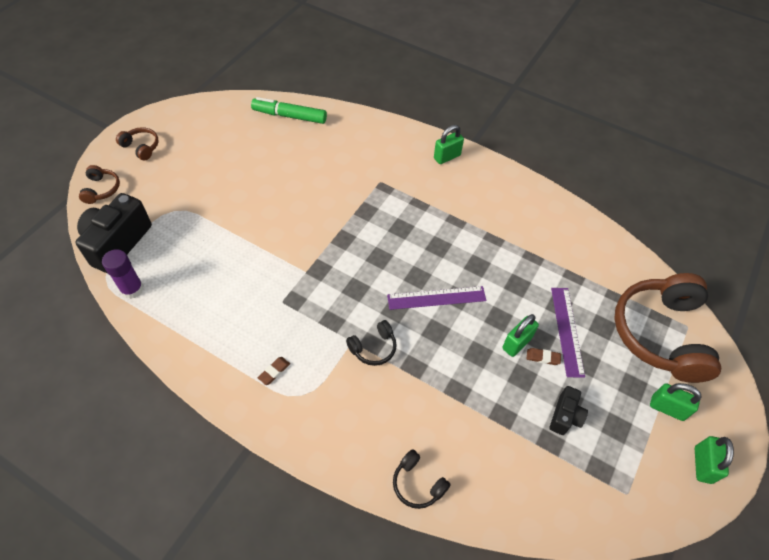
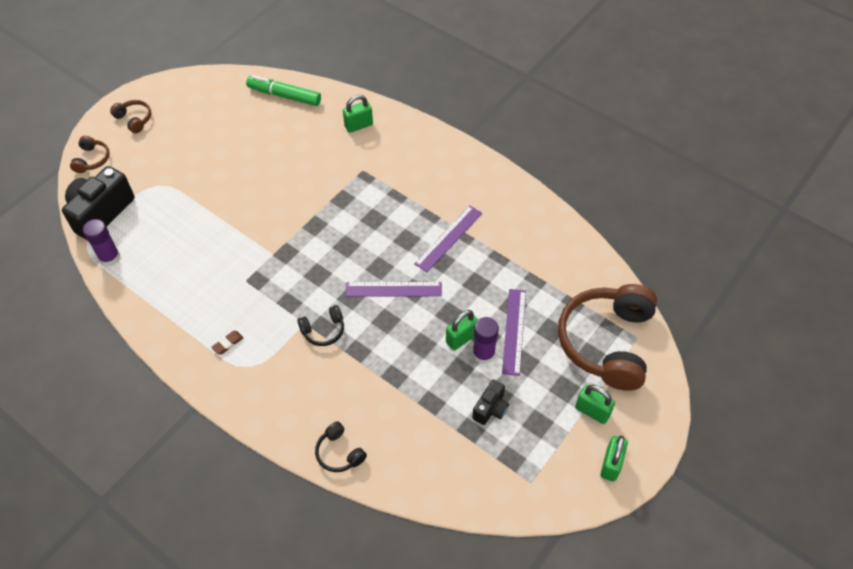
camera: 10 degrees right, 0 degrees up
green padlock [434,125,464,164] -> green padlock moved to [343,95,373,133]
brown eraser [527,348,561,365] -> purple glue stick [473,317,499,364]
none -> purple ruler [414,205,482,272]

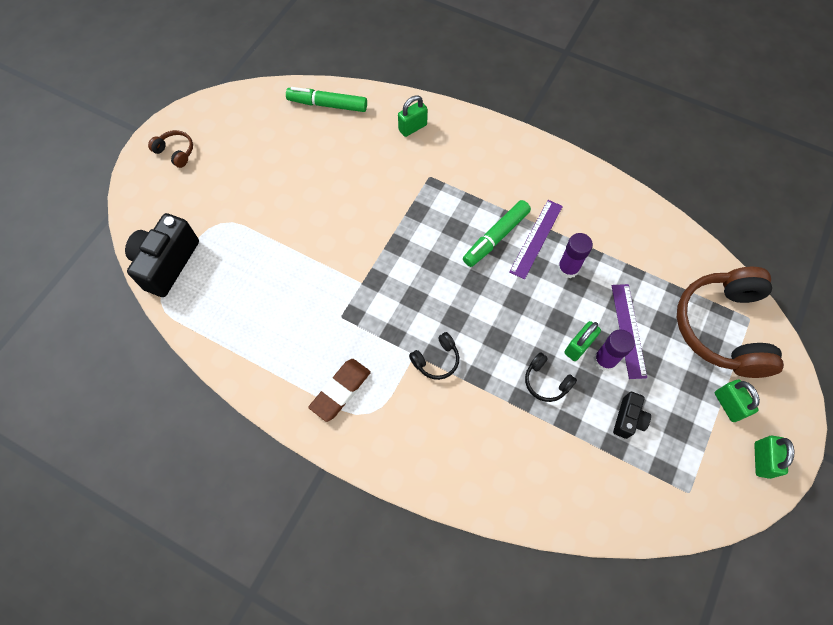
camera: 10 degrees left, 10 degrees up
brown headphones [70,136,110,173] -> none
purple glue stick [83,219,120,266] -> purple glue stick moved to [558,233,593,278]
brown eraser [211,331,244,354] -> brown eraser [308,359,371,422], size x2.05
black headphones [315,421,367,472] -> black headphones moved to [525,352,577,402]
purple ruler [346,282,442,297] -> none
green padlock [575,385,615,424] -> green padlock turned 45 degrees clockwise [715,380,760,422]
none -> green marker [463,200,531,267]

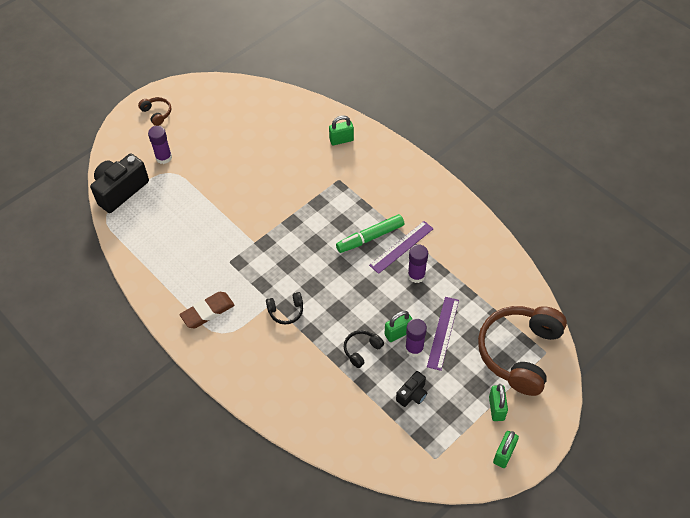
camera: 20 degrees right, 10 degrees down
green marker [286,87,367,112] -> none
black headphones [525,352,577,402] -> black headphones turned 75 degrees clockwise [344,330,384,368]
none -> purple glue stick [148,126,172,164]

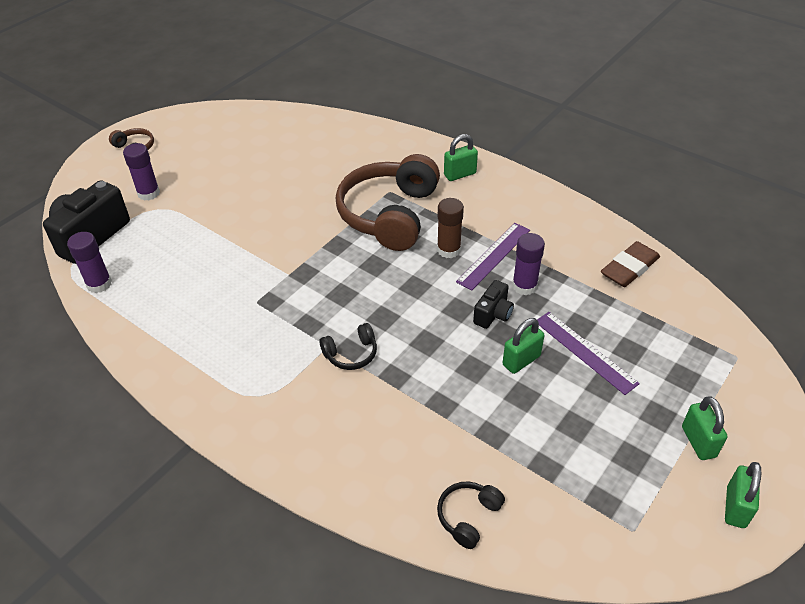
camera: 10 degrees left, 10 degrees down
brown eraser [179,292,235,328] -> brown eraser moved to [601,241,660,287]
green padlock [329,115,354,145] -> green padlock moved to [444,134,478,181]
green marker [336,214,404,253] -> brown glue stick [437,198,464,258]
black headphones [344,330,384,368] -> black headphones moved to [437,482,505,549]
black camera [396,371,427,407] -> black camera moved to [473,280,514,329]
purple glue stick [405,319,427,357] -> purple glue stick moved to [67,232,112,293]
purple ruler [427,297,459,371] -> purple ruler turned 45 degrees counterclockwise [537,312,640,395]
brown headphones [478,306,567,396] -> brown headphones moved to [336,154,440,251]

